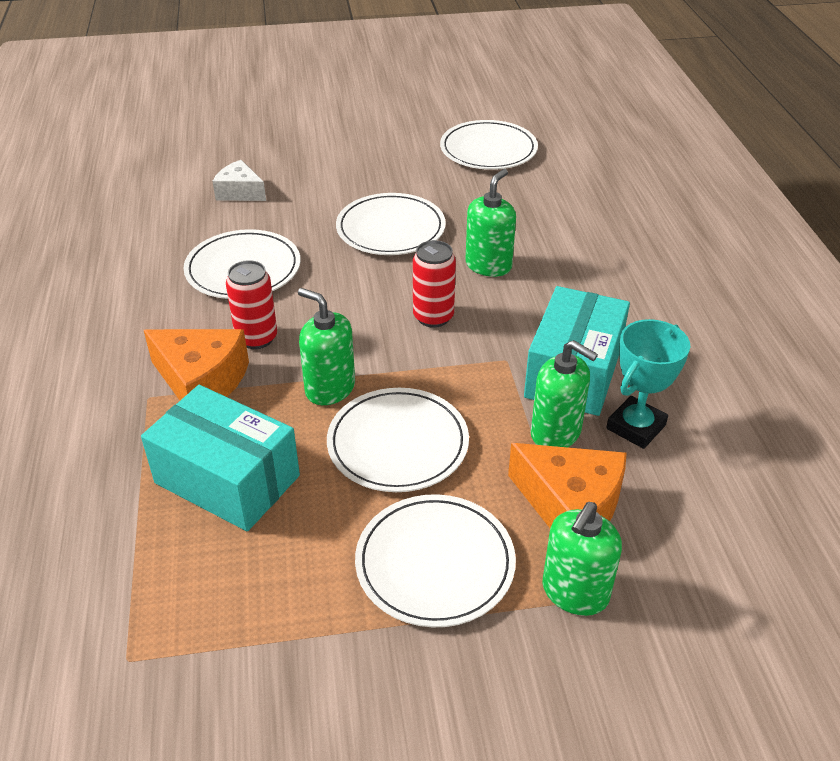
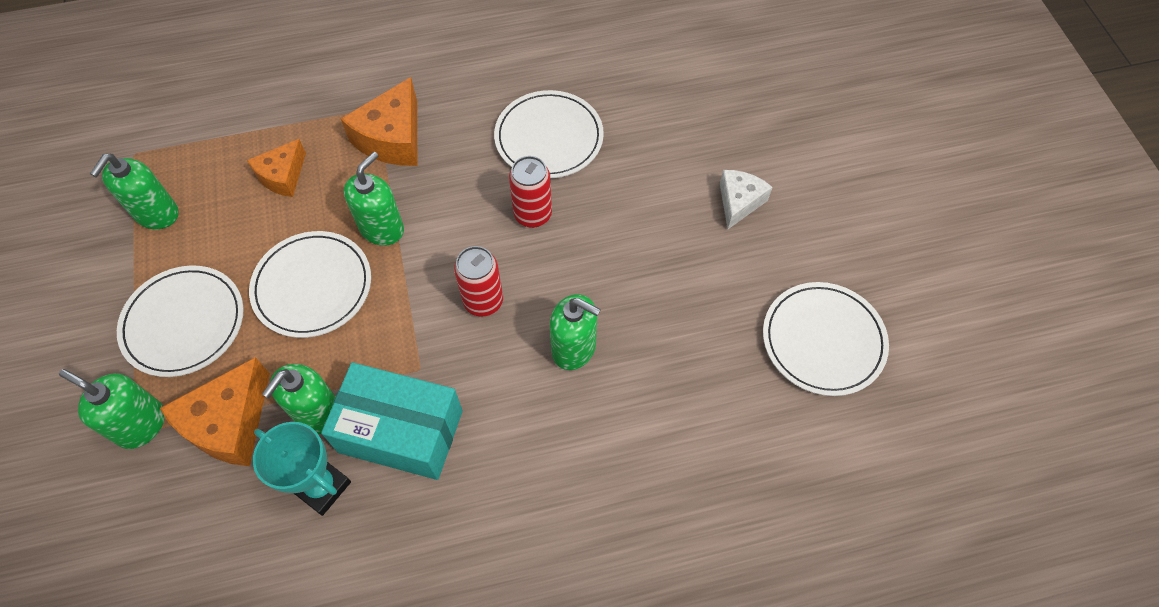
camera: 85 degrees right, 20 degrees up
turquoise box [141,385,300,531] -> orange cheese [247,139,306,197]
white cheese [213,160,266,201] -> white cheese moved to [720,170,773,229]
red can [226,260,277,349] -> red can moved to [509,156,552,228]
white plate [336,193,446,255] -> none
none -> green soap dispenser [90,154,179,229]

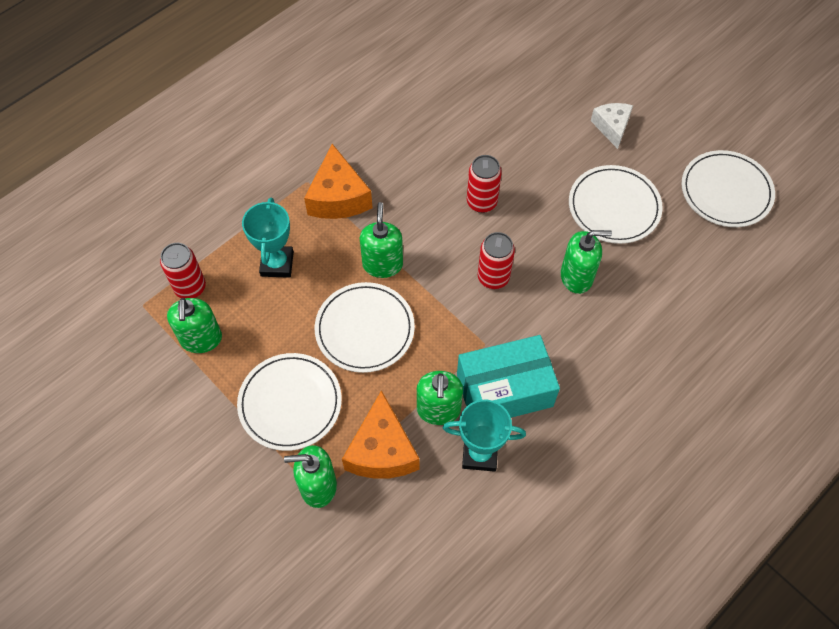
camera: 30 degrees left, 0 degrees up
orange cheese [247,139,306,197] -> turquoise trophy [242,198,294,278]
white plate [494,90,604,178] -> white plate moved to [569,165,663,244]
none -> red can [160,243,206,298]

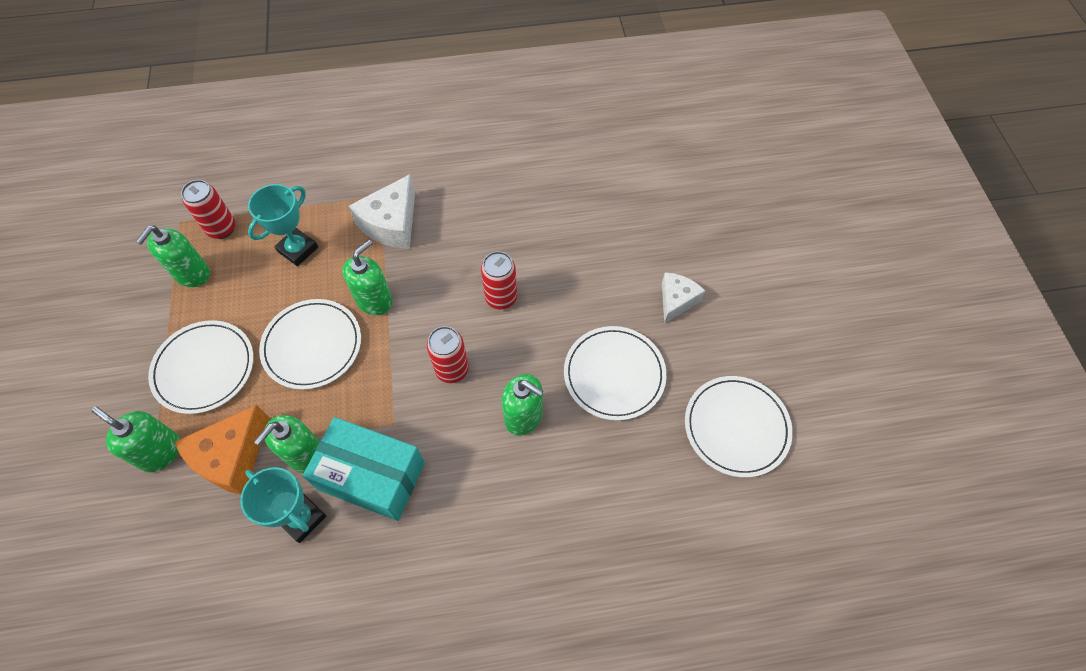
camera: 35 degrees right, 0 degrees up
orange cheese [304,144,372,219] -> white cheese [349,174,415,249]

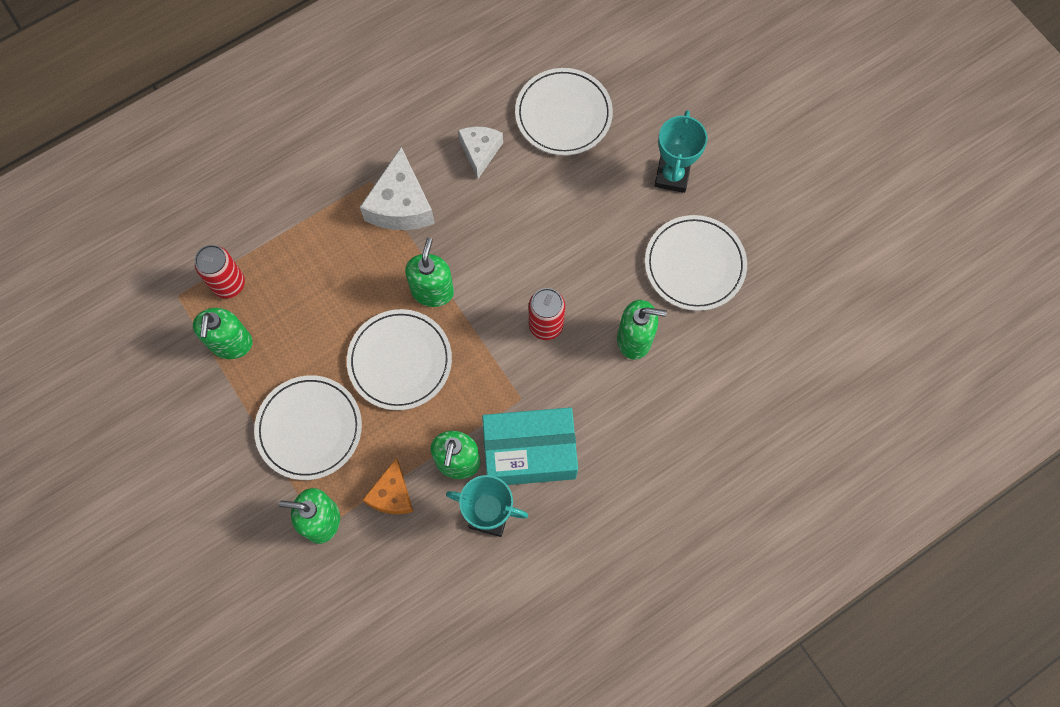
camera: 25 degrees left, 10 degrees up
orange cheese [175,405,269,494] -> orange cheese [363,458,414,514], size x0.64
turquoise trophy [248,184,318,266] -> turquoise trophy moved to [654,110,708,193]
red can [481,251,517,309] -> none
white cheese [662,273,705,324] -> white cheese moved to [458,126,503,179]
white plate [685,376,793,478] -> white plate moved to [515,68,613,155]

